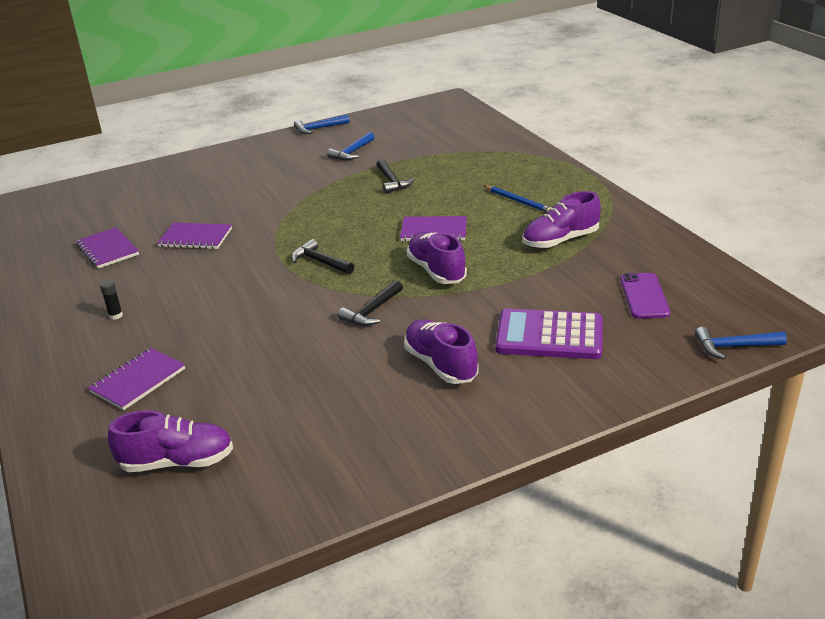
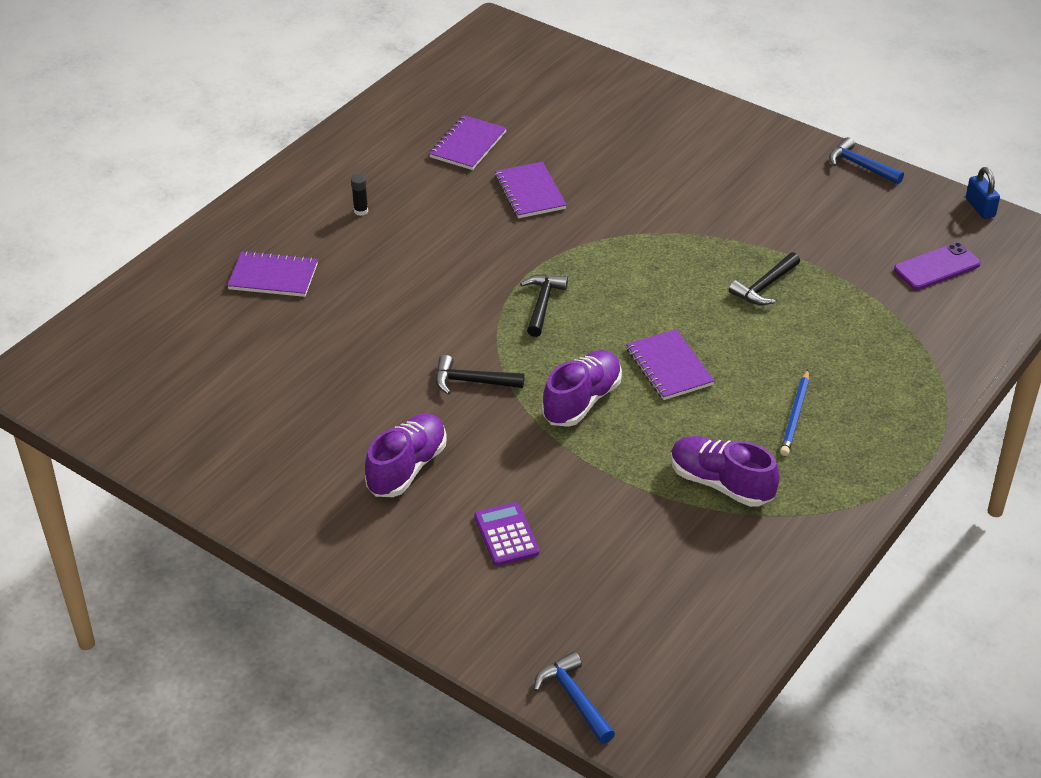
camera: 60 degrees right, 10 degrees up
purple shoe [108,410,233,472] -> none
blue hammer [327,132,375,160] -> none
purple calculator [495,309,603,359] -> purple calculator [474,502,539,566], size x0.58
purple phone [620,273,671,319] -> purple phone moved to [894,242,981,290]
none -> blue padlock [966,167,1000,219]

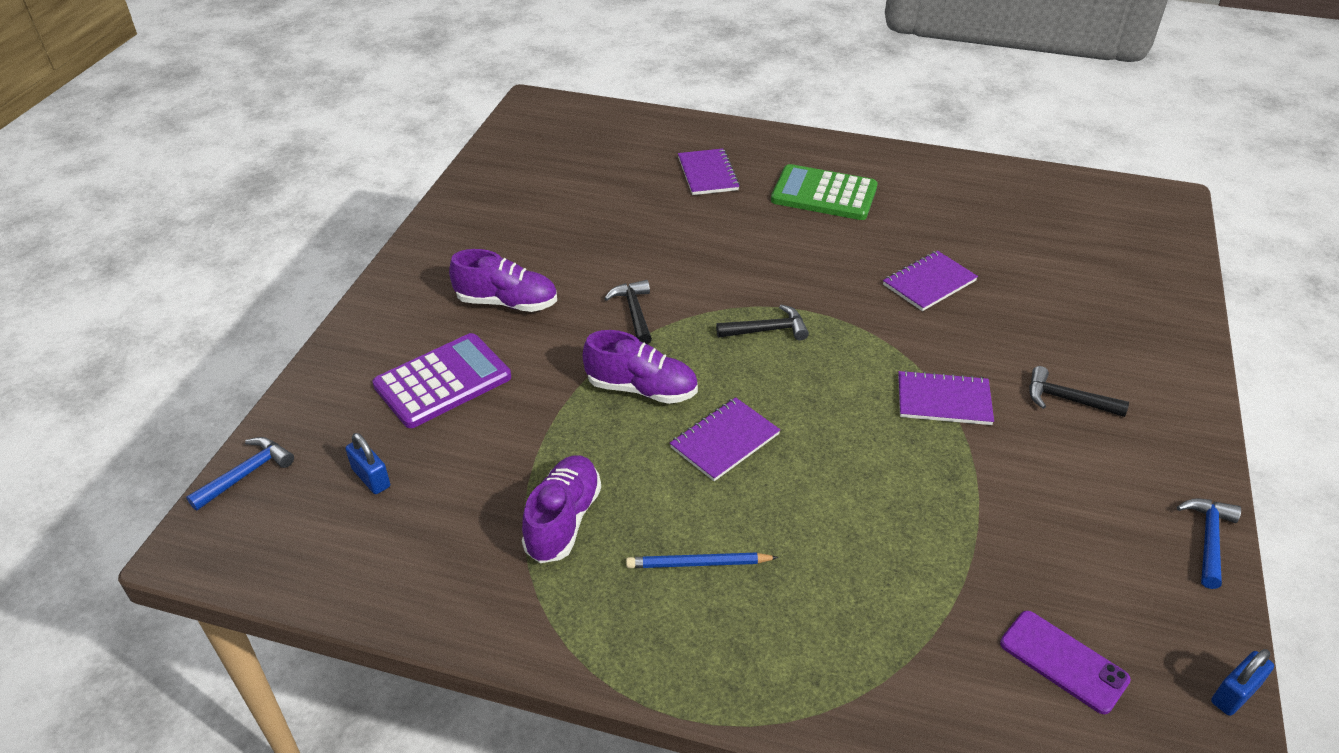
camera: 70 degrees right, 0 degrees up
black glue stick [351,174,368,216] -> green calculator [771,164,878,220]
purple notebook [429,115,507,170] -> purple notebook moved to [898,370,994,425]
purple calculator [474,502,539,566] -> purple calculator [372,333,511,428], size x1.72
black hammer [729,252,800,305] -> black hammer moved to [1029,366,1129,417]
none -> blue padlock [345,433,390,494]

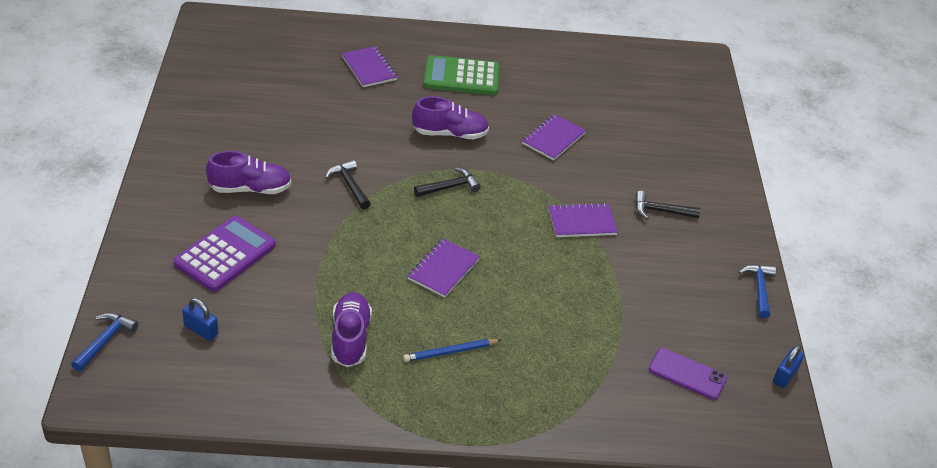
camera: 20 degrees left, 0 degrees up
purple shoe [583,330,698,404] -> purple shoe moved to [412,96,489,139]

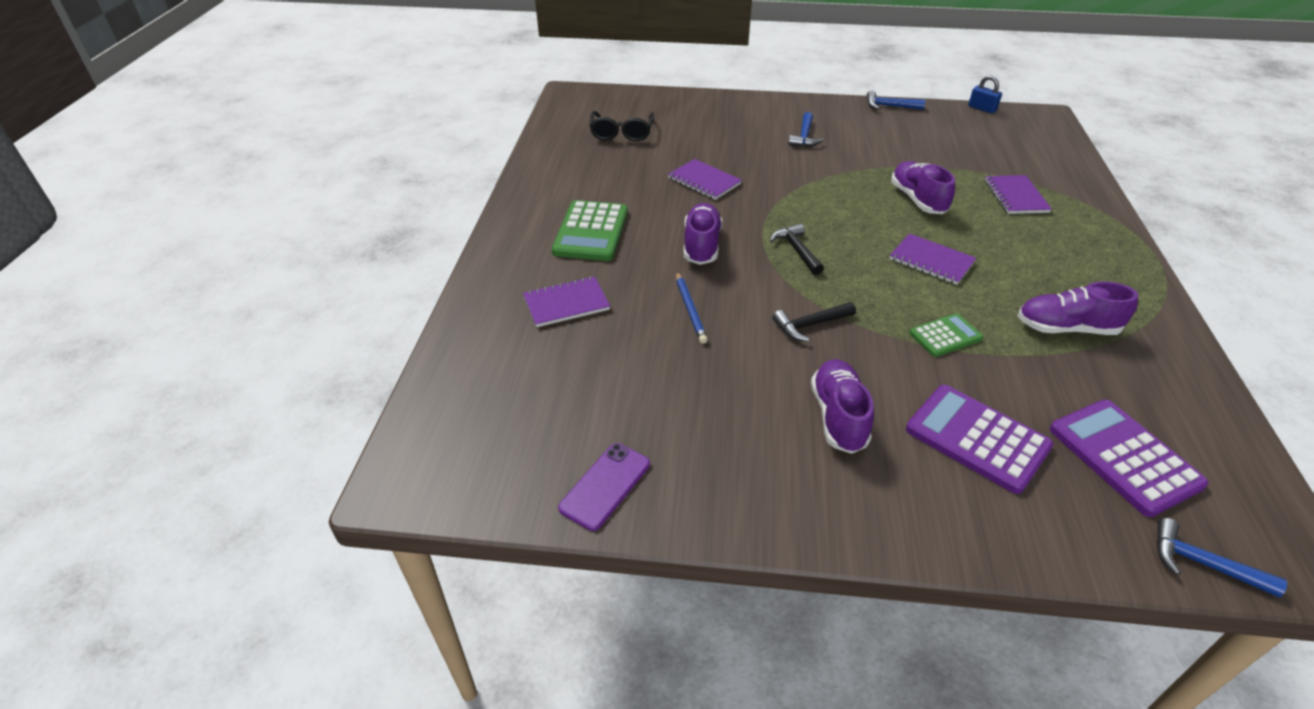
camera: 80 degrees left, 0 degrees up
blue padlock [182,298,218,341] -> purple calculator [1050,400,1209,517]
blue pencil [403,339,501,362] -> blue pencil moved to [676,272,708,344]
purple notebook [548,203,618,237] -> purple notebook moved to [985,175,1052,214]
black hammer [636,191,700,219] -> blue hammer [789,112,823,147]
purple phone [649,348,727,400] -> purple phone moved to [558,443,650,531]
none -> black glasses [590,111,654,141]
none -> purple shoe [891,161,955,214]
none -> green calculator [909,313,983,357]

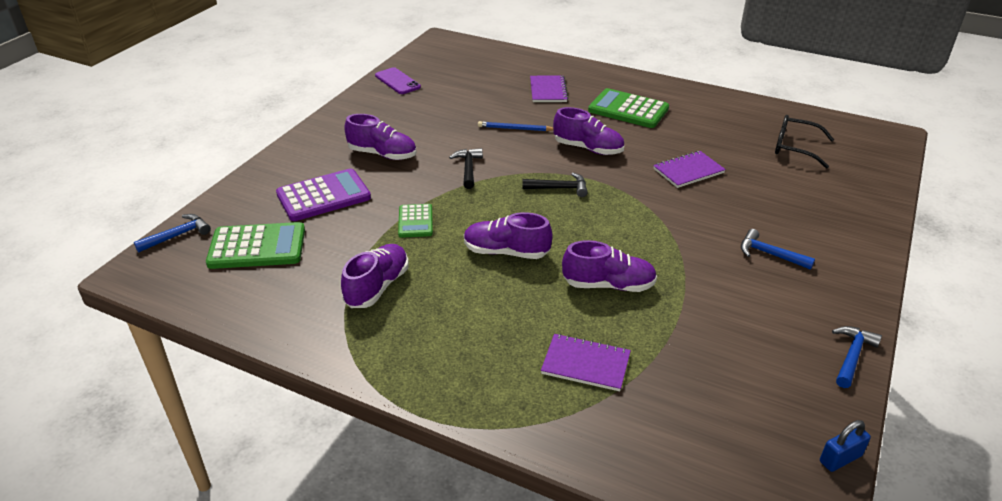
camera: 110 degrees right, 5 degrees down
purple notebook [890,233,976,285] -> purple shoe [464,212,552,259]
purple calculator [1050,400,1209,517] -> green calculator [206,222,305,269]

